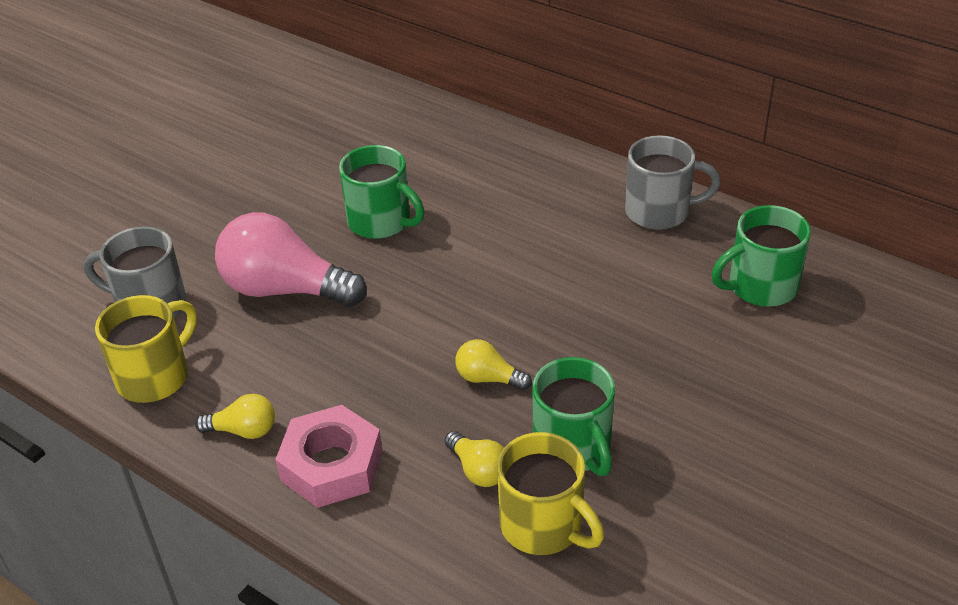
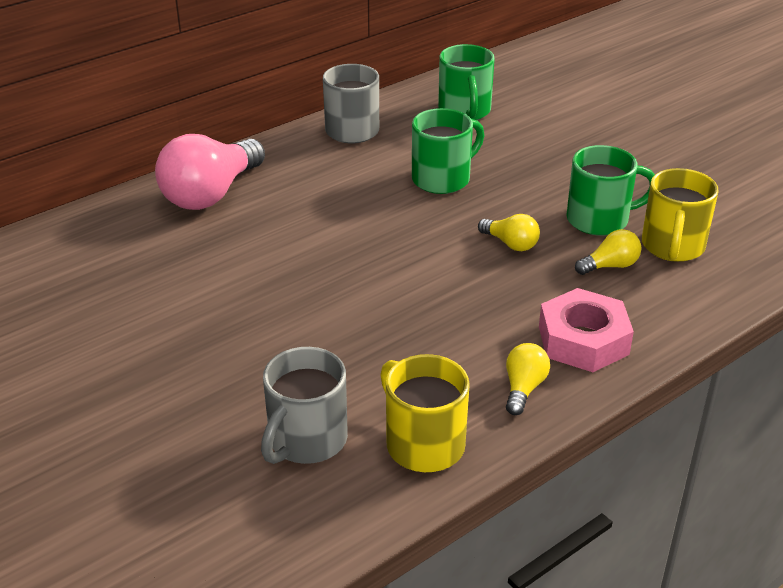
camera: 75 degrees left, 5 degrees down
pink light bulb [215,212,367,307] -> pink light bulb moved to [155,134,265,210]
green mug [339,145,424,239] -> green mug moved to [412,108,485,194]
yellow light bulb [455,339,532,391] -> yellow light bulb turned 90 degrees counterclockwise [478,214,540,251]
yellow mug [497,432,604,555] -> yellow mug turned 135 degrees clockwise [642,168,719,262]

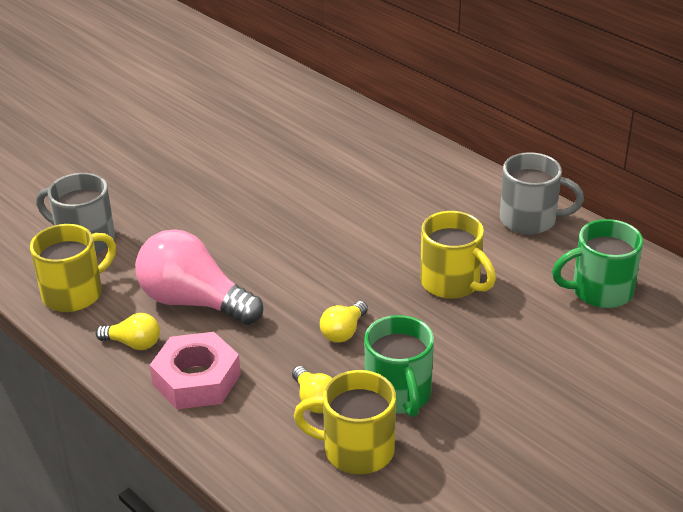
camera: 85 degrees right, 0 degrees up
pink light bulb [155,134,265,210] -> pink light bulb moved to [135,229,263,325]
green mug [412,108,485,194] -> yellow mug [420,211,496,299]

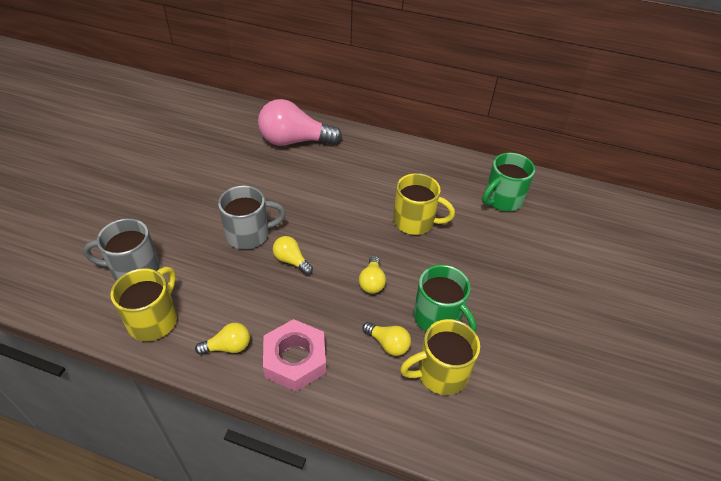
camera: 30 degrees left, 10 degrees up
pink light bulb [135,229,263,325] -> pink light bulb moved to [258,99,342,146]
grey mug [500,152,584,235] -> grey mug moved to [218,186,286,249]
none -> yellow light bulb [273,236,313,275]

